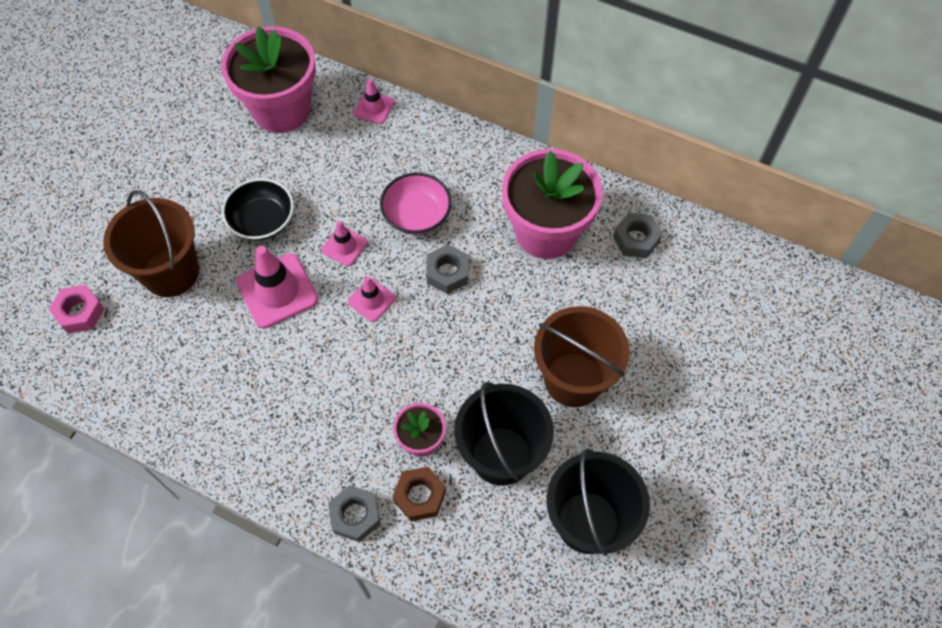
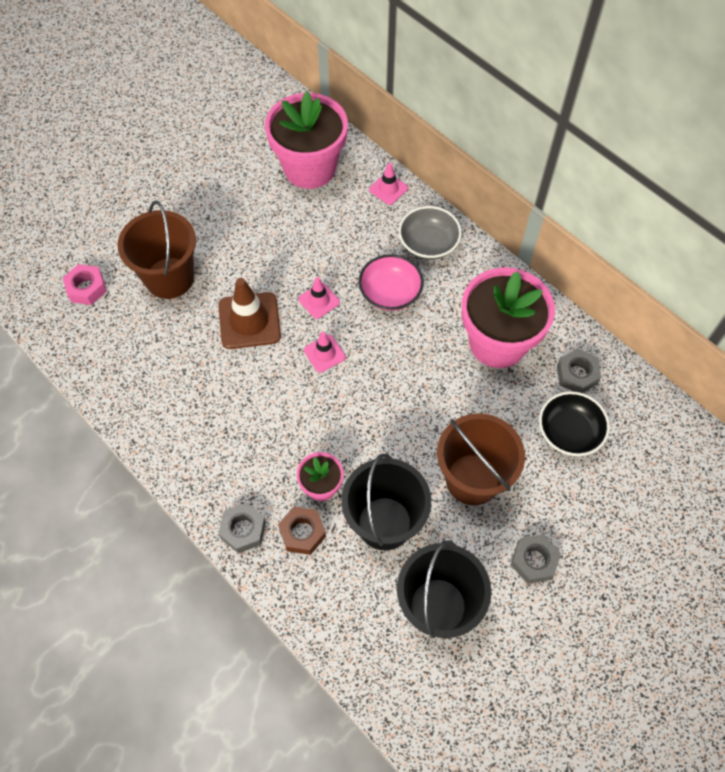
camera: 20 degrees right, 0 degrees up
black bowl [222,178,294,241] -> black bowl moved to [539,391,610,456]
pink traffic cone [236,246,318,329] -> brown traffic cone [218,278,281,349]
grey nut [426,244,468,294] -> grey nut moved to [511,534,561,584]
none -> grey bowl [399,206,462,260]

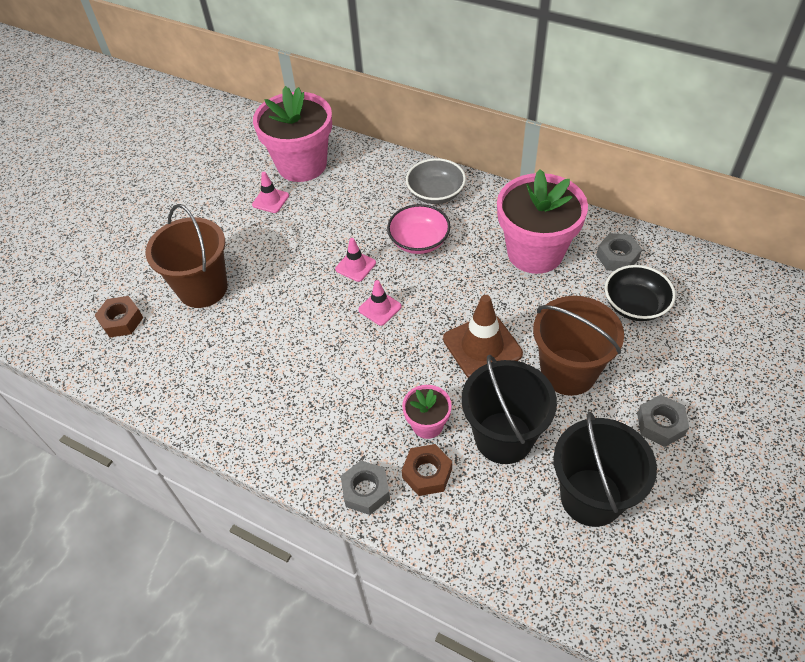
camera: 15 degrees left, 10 degrees down
pink nut [63,264,107,305] -> brown nut [94,296,143,337]
brown traffic cone [218,278,281,349] -> brown traffic cone moved to [443,295,523,378]
pink traffic cone [369,163,408,205] -> pink traffic cone moved to [252,172,289,213]

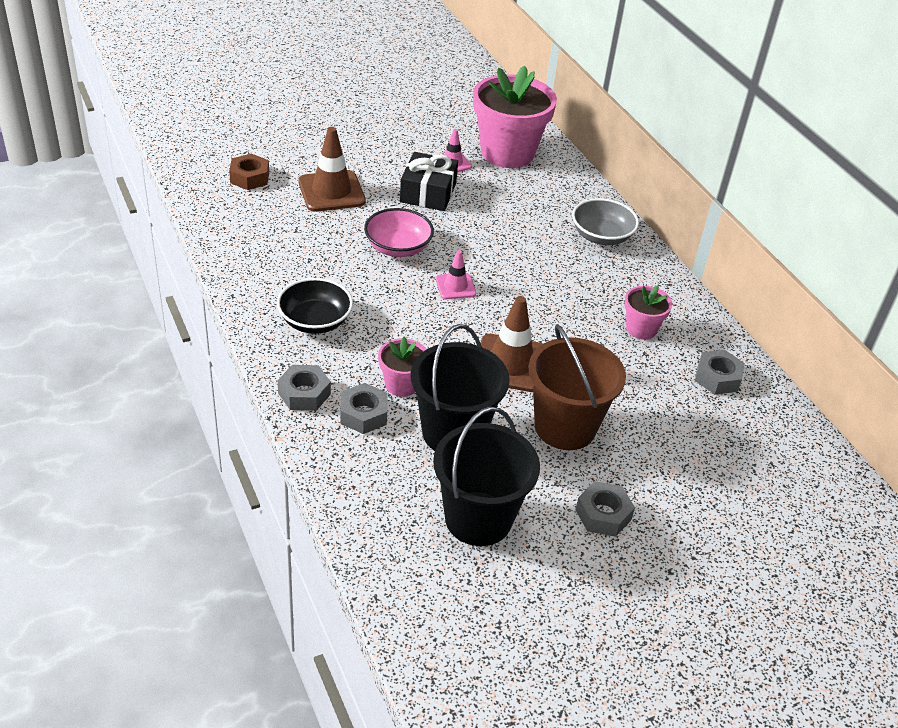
camera: 30 degrees right, 10 degrees down
brown bucket [145,204,227,308] -> brown traffic cone [298,127,366,212]
pink traffic cone [335,238,376,282] -> none
pink bowl [387,204,450,254] -> pink bowl moved to [364,208,434,257]
brown nut [402,444,452,496] -> grey nut [340,383,388,434]
pink flower pot [497,169,588,274] -> pink flower pot [624,285,672,339], size x0.48
black bowl [605,265,676,321] -> black bowl moved to [277,278,353,334]
none -> black gift [400,152,458,211]

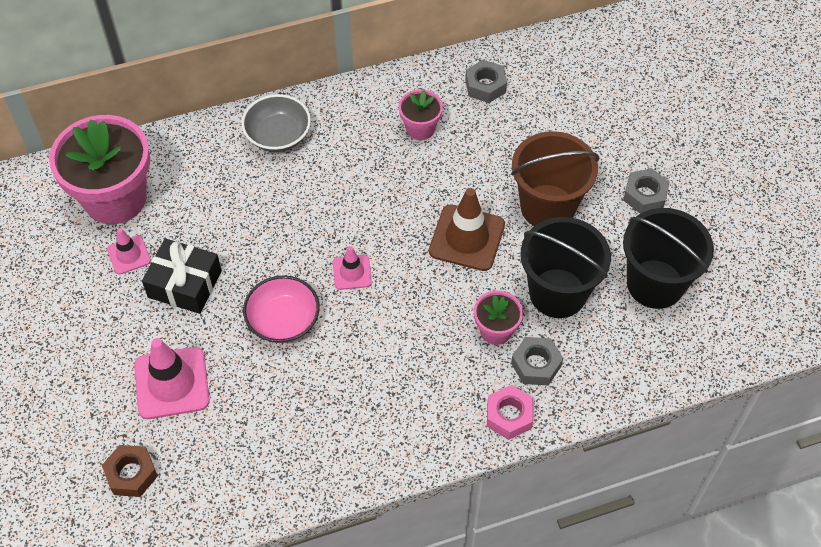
camera: 80 degrees left, 15 degrees up
black bowl [277,278,353,334] -> none
grey nut [278,365,331,411] -> pink nut [487,385,533,440]
brown traffic cone [298,127,366,212] -> pink traffic cone [134,338,210,419]

